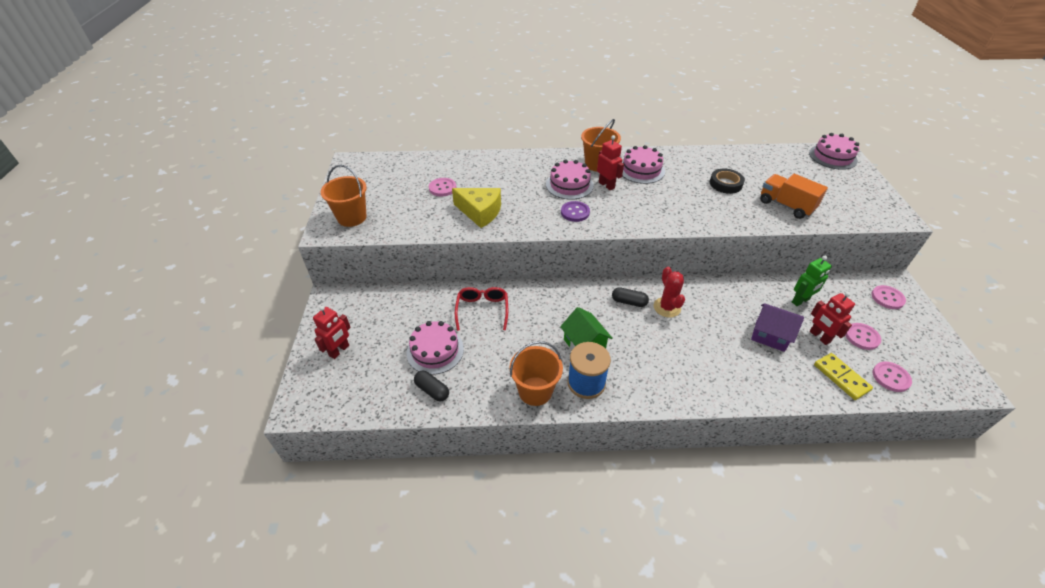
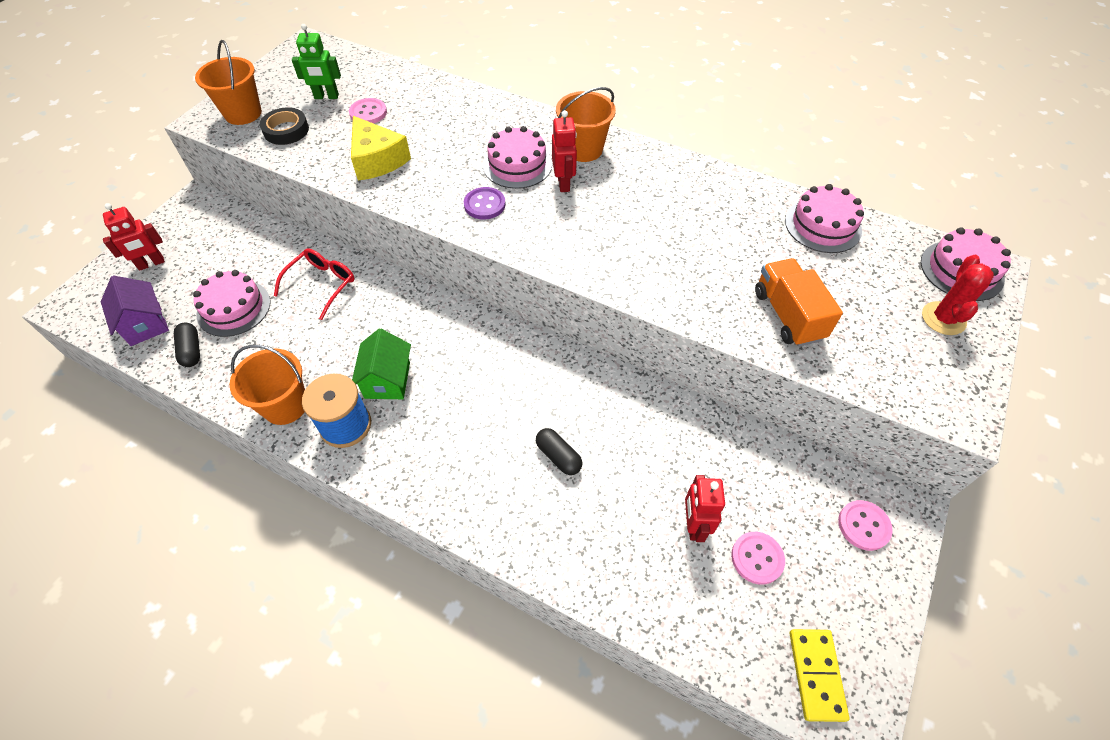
camera: 30 degrees right, 10 degrees up
black capsule [612,287,649,307] -> black capsule moved to [536,428,582,475]
pink cake [622,145,665,184] -> pink cake moved to [785,184,864,253]
red cactus [654,267,685,318] -> red cactus moved to [922,255,994,335]
black tape [710,169,745,194] -> black tape moved to [260,107,309,145]
purple house [751,303,804,352] -> purple house moved to [101,276,169,346]
green robot [792,256,832,306] -> green robot moved to [292,24,341,99]
yellow domino [814,353,873,400] -> yellow domino moved to [789,629,849,722]
pink button [873,362,912,392] -> none

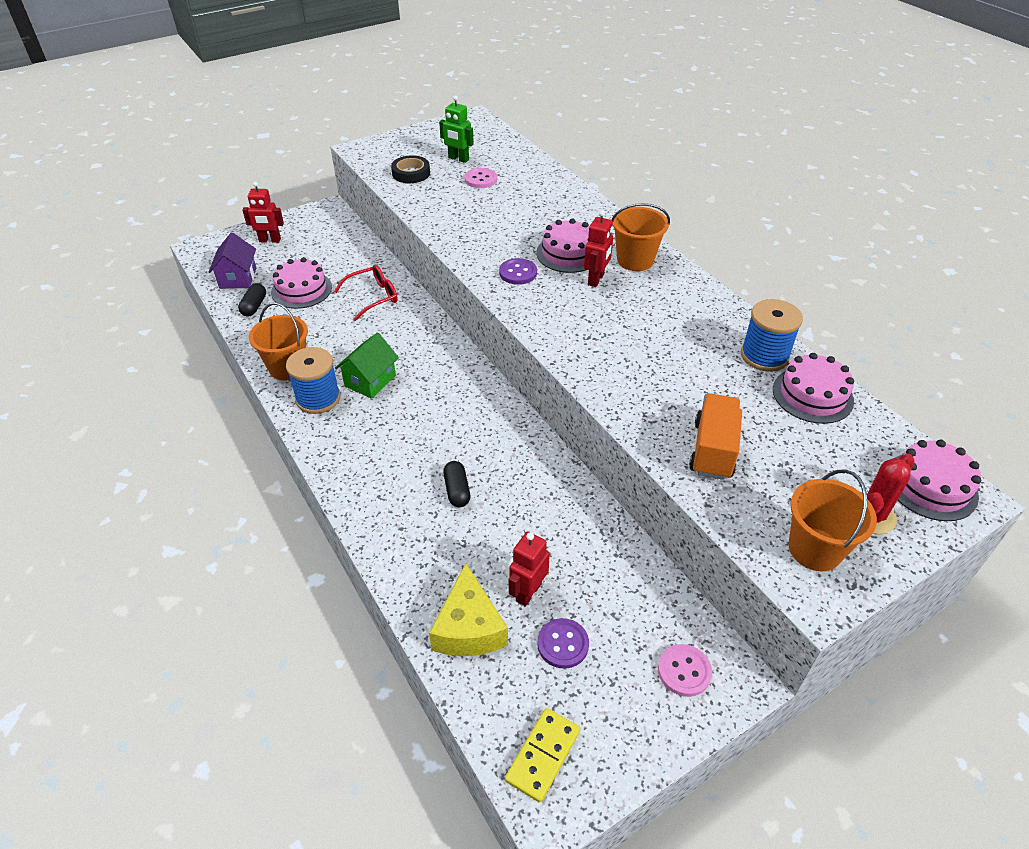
camera: 30 degrees right, 10 degrees down
orange bucket [195,40,262,125] -> orange bucket moved to [789,469,877,571]
yellow cheese [351,116,411,181] -> yellow cheese moved to [429,564,508,656]
pink button [731,532,785,585] -> purple button [537,618,589,669]
none -> blue spool [741,299,803,372]

